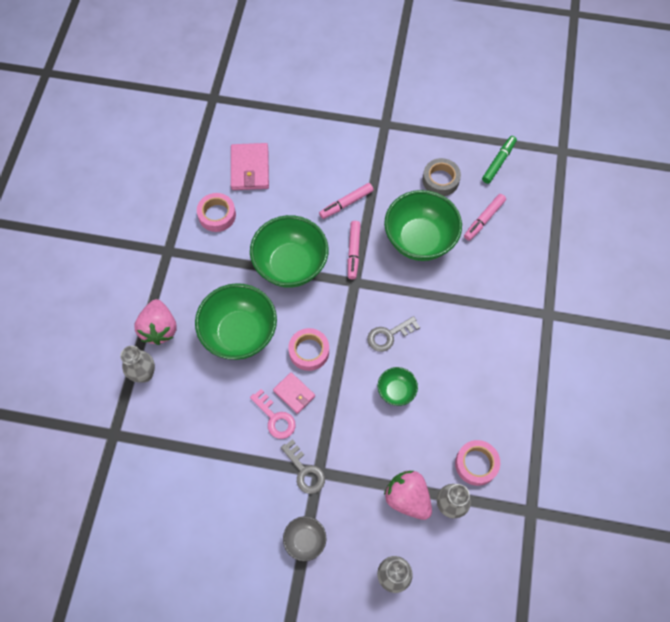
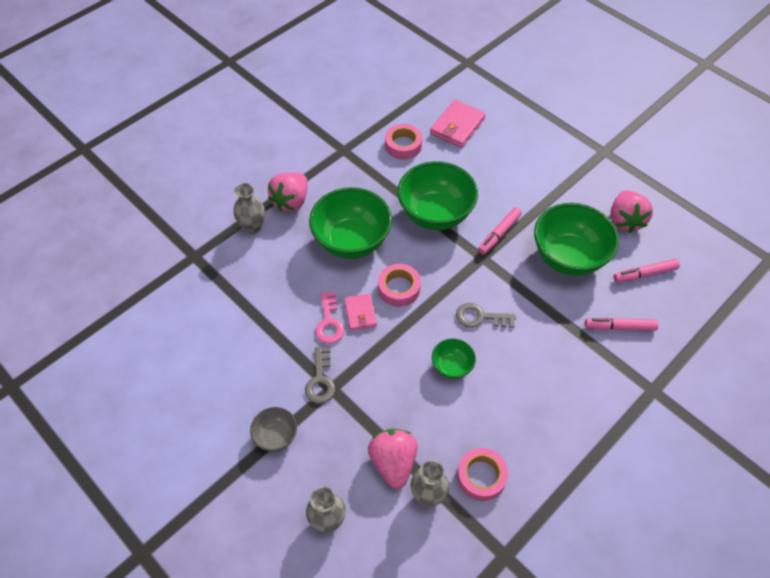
camera: 35 degrees right, 10 degrees down
pink marker [319,183,373,219] -> pink marker moved to [585,318,658,331]
grey tape [422,158,461,196] -> pink strawberry [610,190,653,233]
green marker [482,136,517,184] -> none

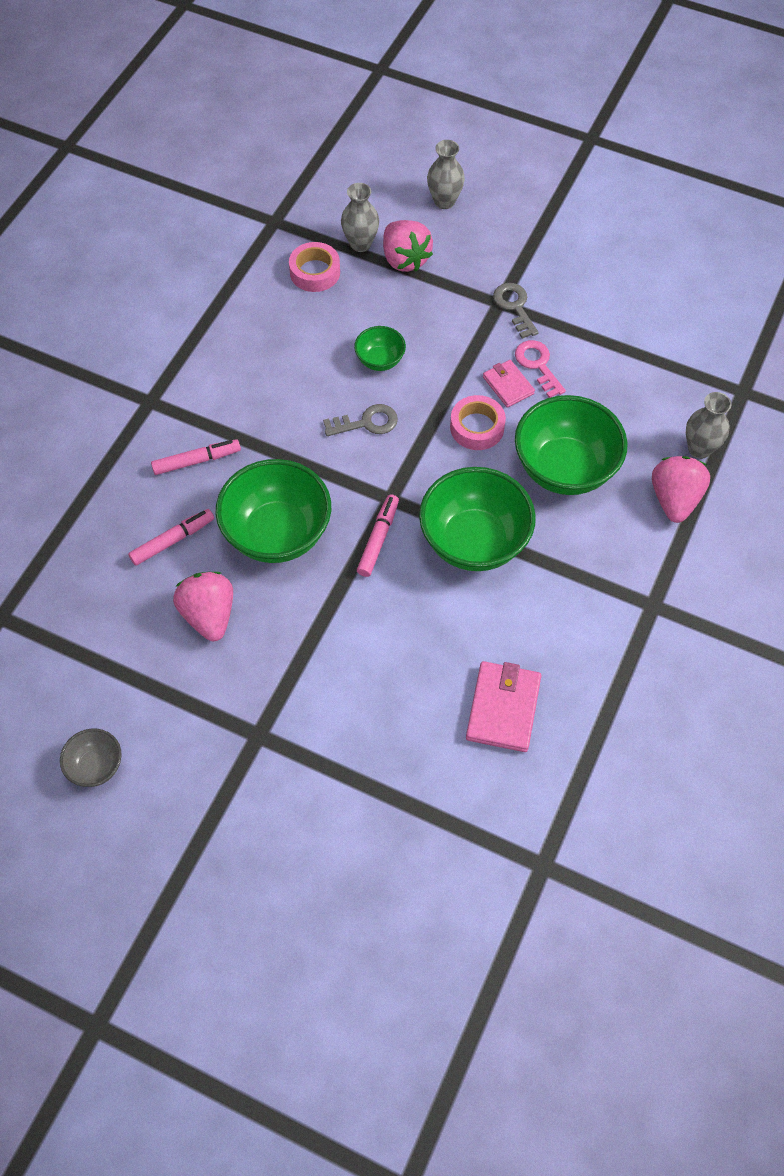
camera: 160 degrees right, 5 degrees up
grey bowl [250,407,297,451] -> grey bowl moved to [60,729,122,787]
pink tape [385,124,422,160] -> none

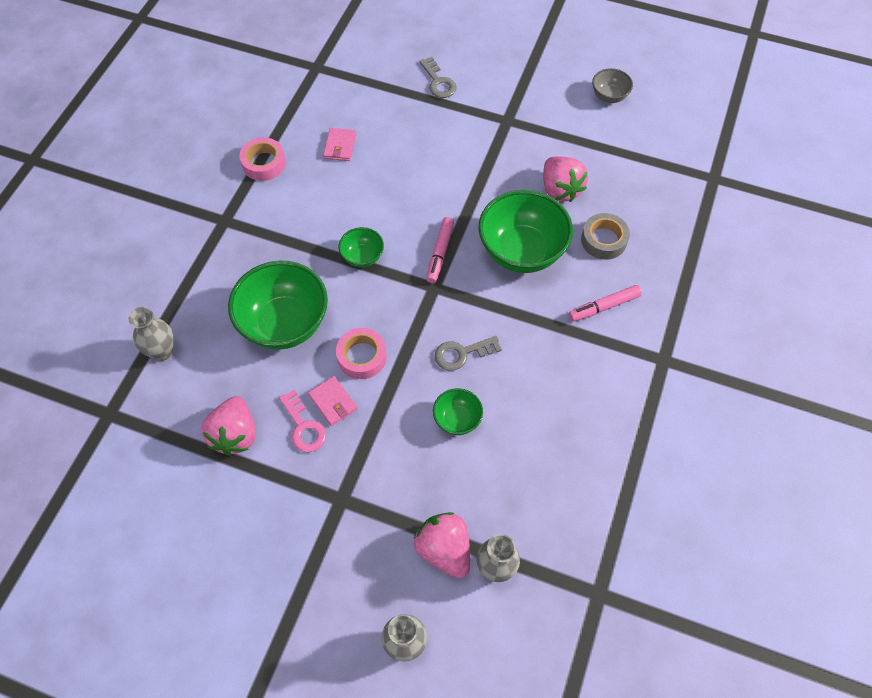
camera: 175 degrees right, 0 degrees up
pink marker [128,509,214,566] -> grey tape [581,213,630,260]
pink tape [289,242,340,292] -> pink tape moved to [239,138,286,181]
green bowl [419,467,536,571] -> green bowl [338,227,384,268], size x0.49
pink wallet [466,661,541,752] -> pink wallet [323,128,356,161], size x0.62
grey key [493,283,539,339] -> grey key moved to [419,57,457,98]
pink strawberry [652,456,710,523] -> pink strawberry moved to [201,396,256,456]

